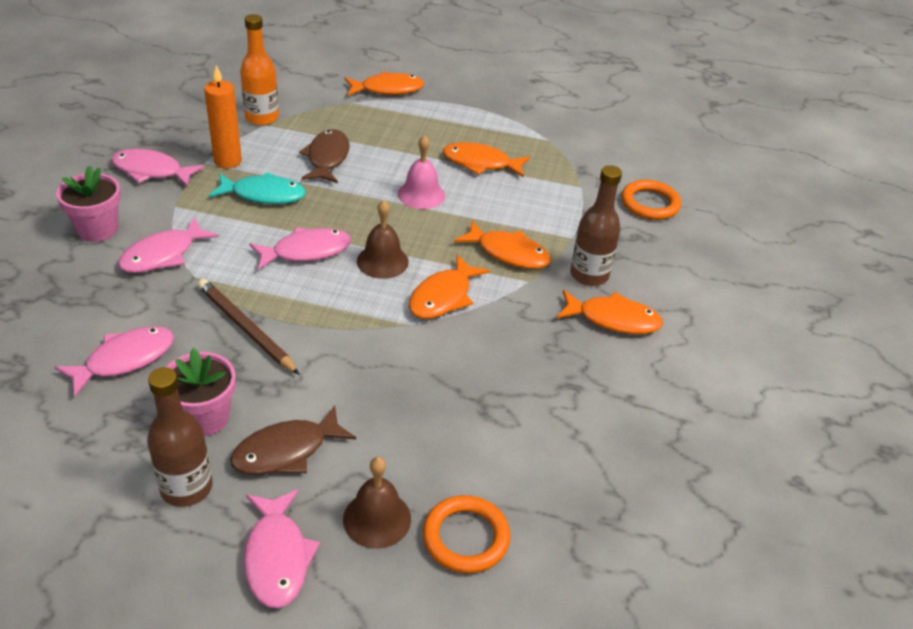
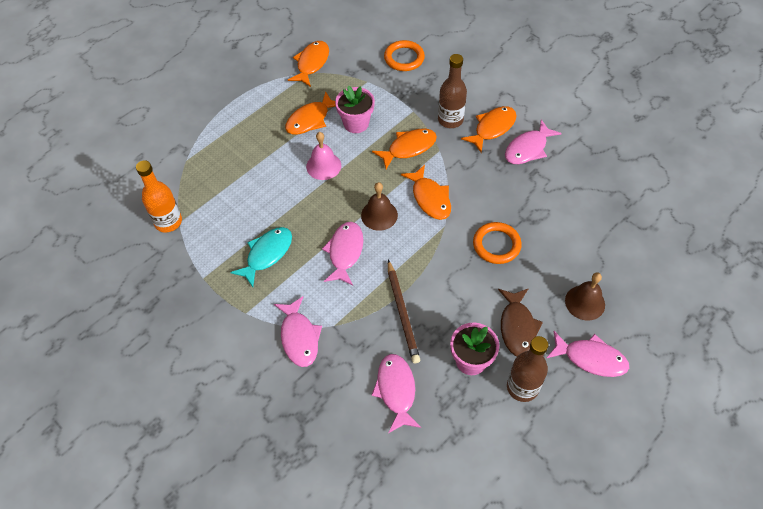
camera: 55 degrees left, 15 degrees up
pink flower pot [56,165,121,242] -> pink flower pot moved to [335,86,375,133]
pink fish [111,149,205,187] -> pink fish moved to [505,119,562,164]
brown pencil [198,279,299,374] -> brown pencil turned 90 degrees counterclockwise [388,260,420,363]
orange candle [204,65,242,168] -> none
brown fish [299,129,350,183] -> none
orange fish [345,71,424,96] -> orange fish moved to [288,41,329,87]
orange ring [423,495,511,573] -> orange ring moved to [473,222,522,264]

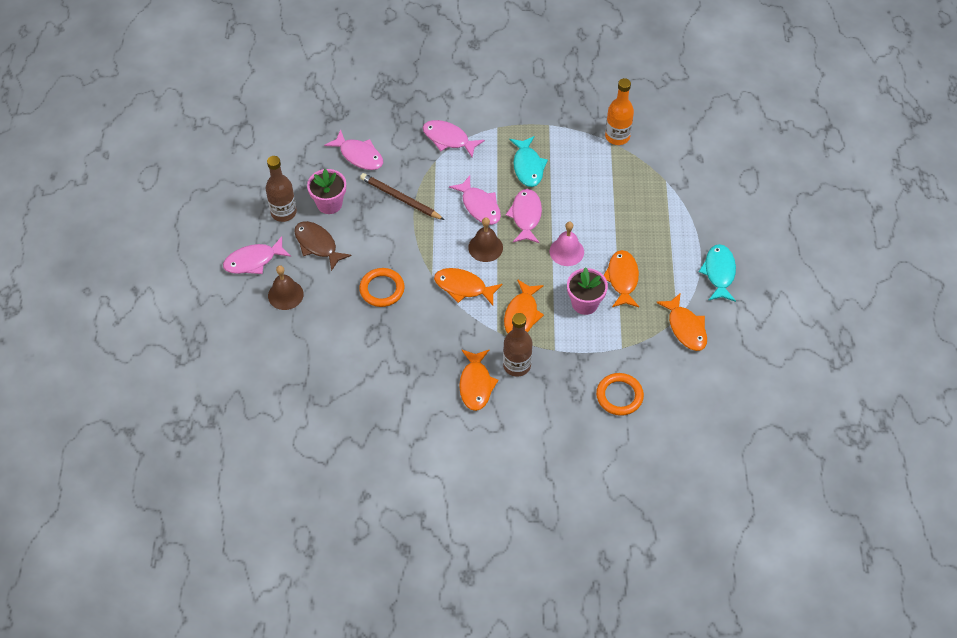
camera: 135 degrees right, 0 degrees up
pink fish [505,119,562,164] -> pink fish moved to [505,189,542,243]
none -> turquoise fish [699,244,736,302]

